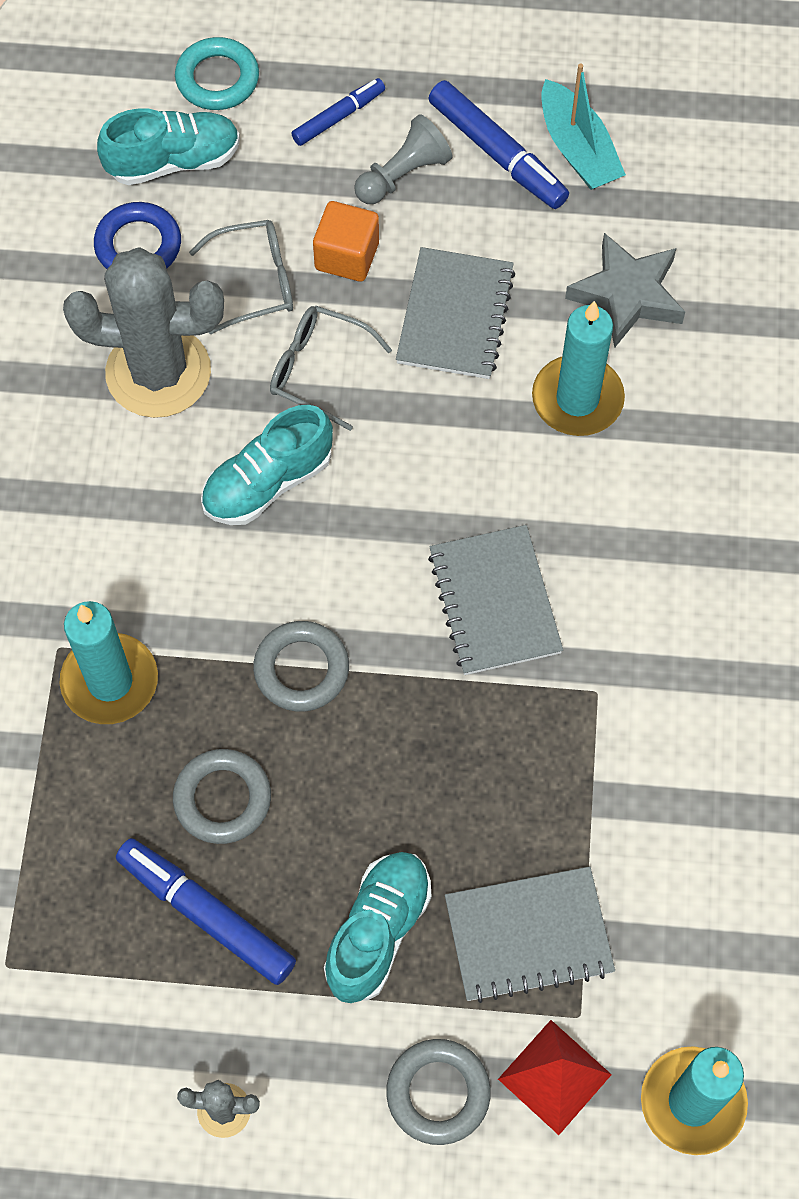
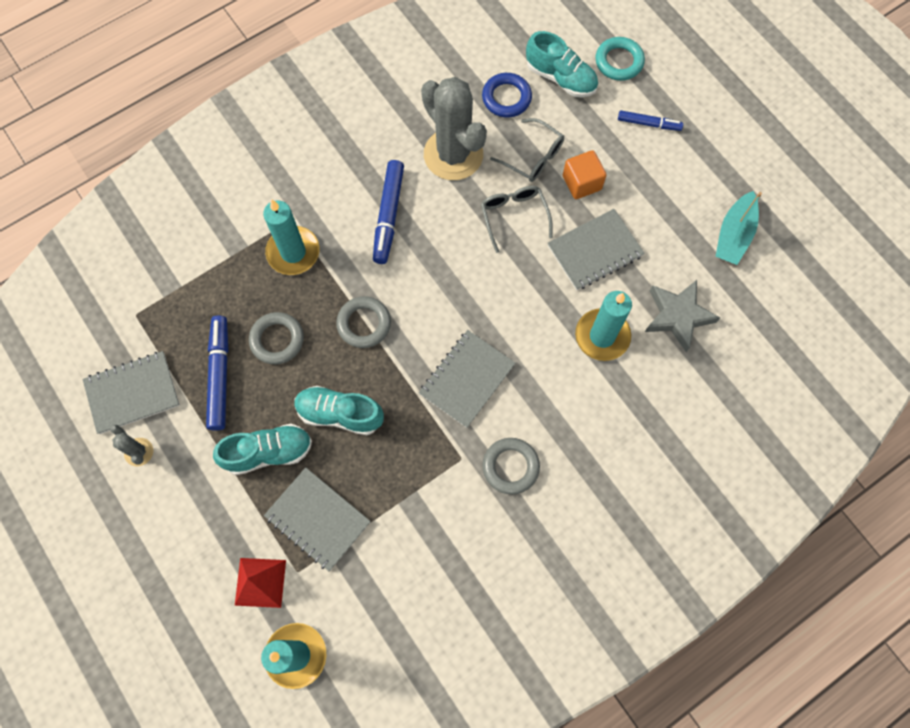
camera: 50 degrees right, 5 degrees up
turquoise shoe [201,405,333,525] -> turquoise shoe moved to [294,386,384,435]
grey pawn [354,114,453,204] -> none
grey ring [386,1039,491,1145] -> grey ring moved to [482,438,540,495]
blue marker [429,80,569,209] -> blue marker moved to [373,160,404,264]
none -> grey notebook [82,351,180,434]

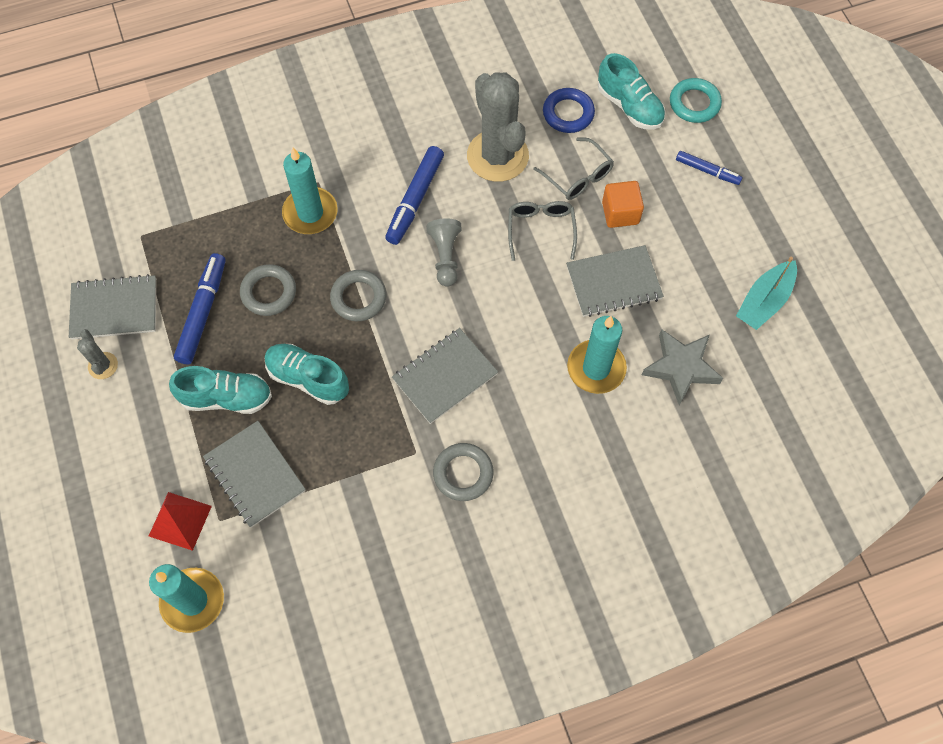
camera: 15 degrees right, 5 degrees down
none -> grey pawn [426,218,462,287]

